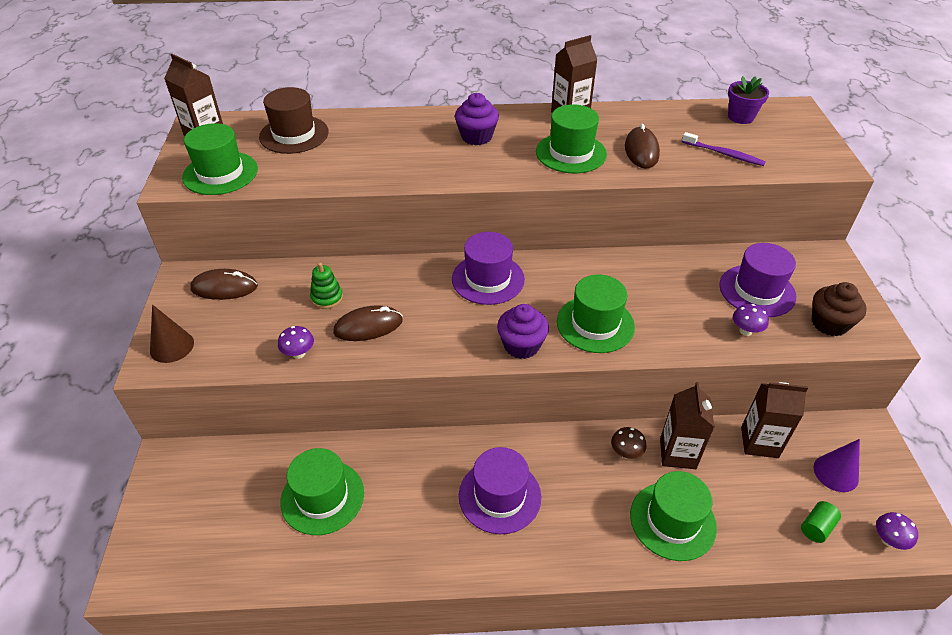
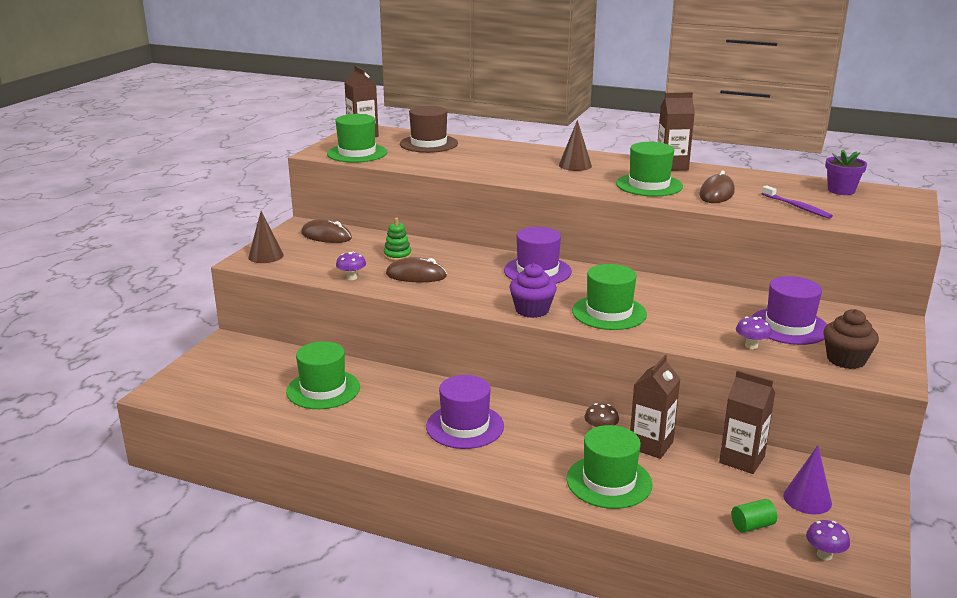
camera: 25 degrees right, 20 degrees down
purple cupcake [455,93,499,145] -> brown cone [559,120,592,171]

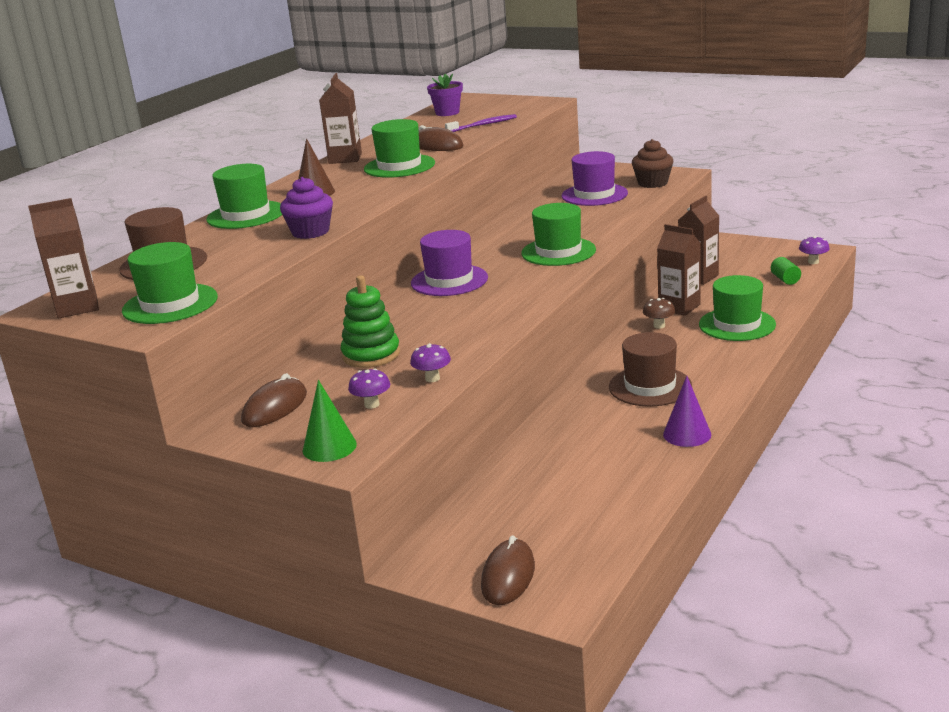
camera: 80 degrees left, 0 degrees up
brown cone [248,211,284,263] -> green cone [303,380,357,462]
green hat [286,341,360,409] -> green hat moved to [207,164,282,229]
green stacking toy [384,218,412,261] -> green stacking toy [340,275,400,368], size x1.56
brown mouse [386,257,447,282] -> brown mouse moved to [481,535,535,605]
purple hat [426,375,504,449] -> brown hat [609,332,692,407]
purple cupcake [509,263,557,318] -> purple cupcake moved to [280,177,333,239]
purple mushroom [736,317,772,349] -> purple mushroom moved to [348,368,390,409]
purple cone [783,445,832,514] -> purple cone moved to [663,376,711,447]

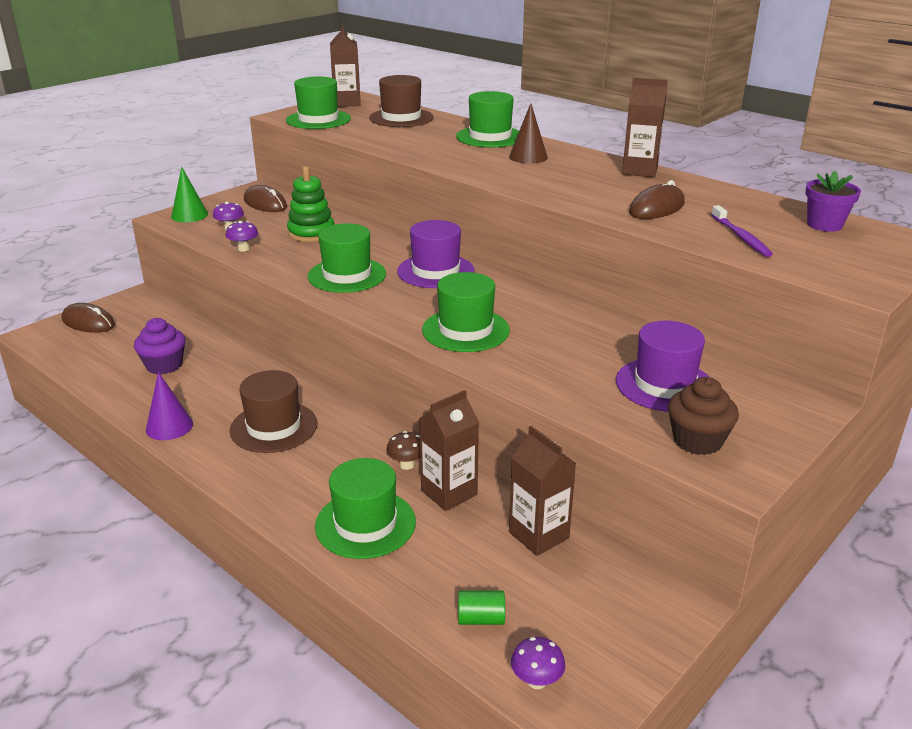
camera: 100 degrees right, 5 degrees up
purple cupcake [280,177,333,239] -> purple cupcake moved to [134,318,185,375]
green hat [364,119,435,178] -> green hat moved to [308,224,386,293]

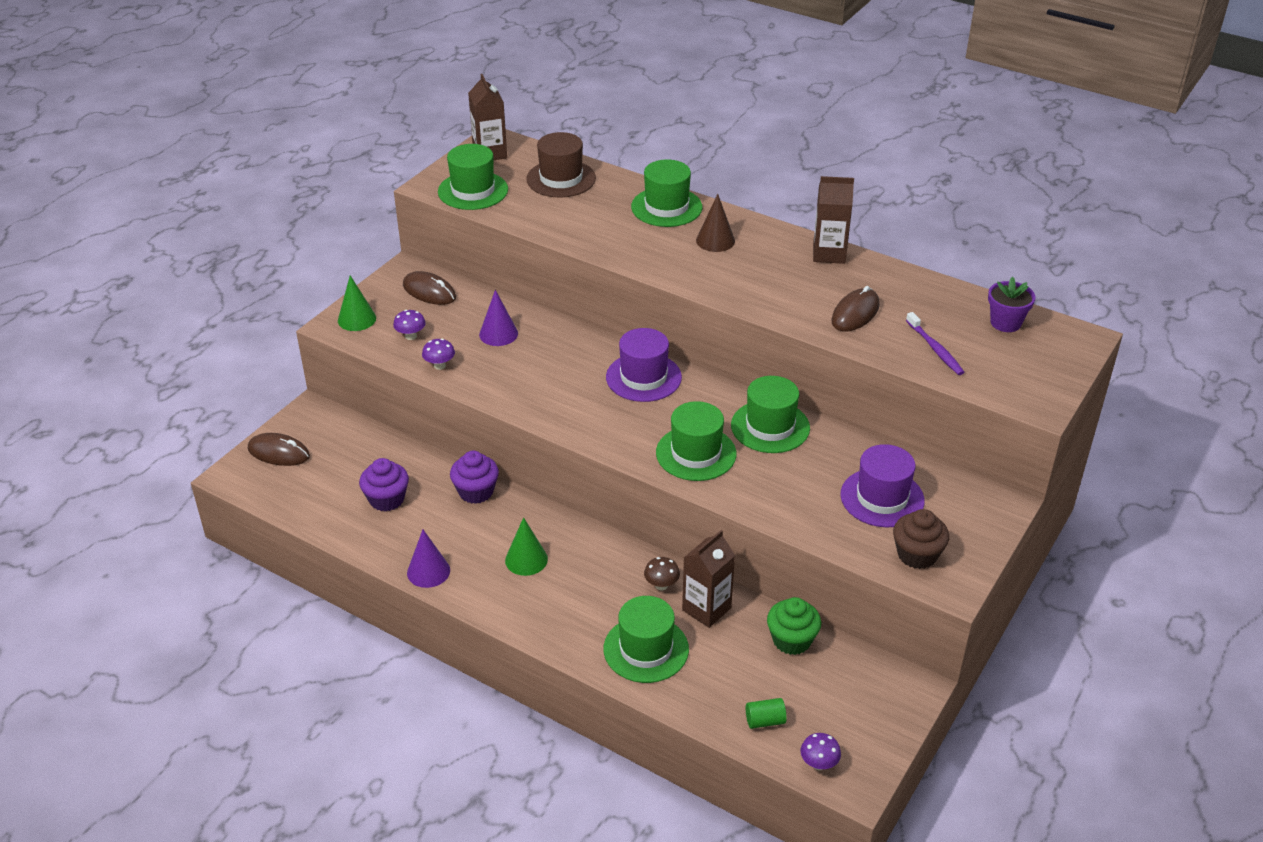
camera: 10 degrees left, 10 degrees up
brown hat [230,370,318,453] -> green cone [505,517,548,576]
green stacking toy [287,166,334,242] -> purple cone [479,290,518,346]
green hat [308,224,386,293] -> green hat moved to [731,376,810,453]
brown carton [509,426,577,556] -> green cupcake [767,597,821,655]
none -> purple cupcake [450,451,499,504]

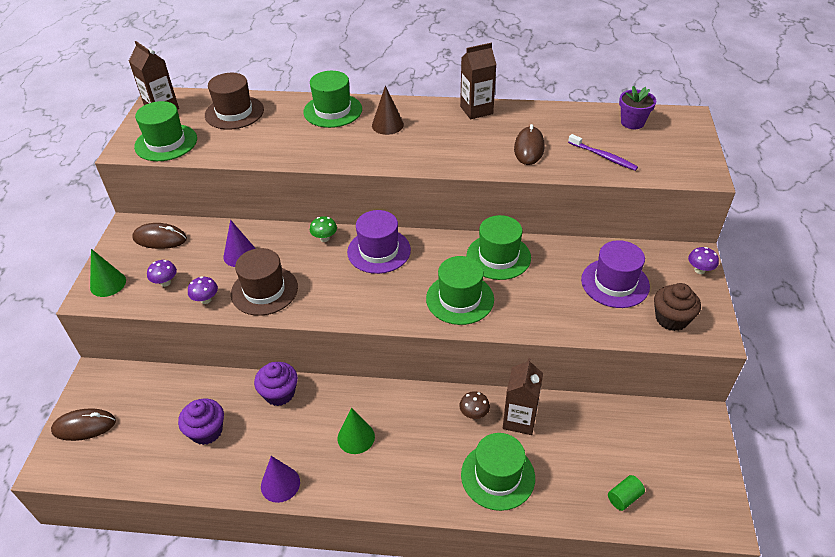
camera: 25 degrees left, 5 degrees up
green cupcake [767,597,821,655] -> none
purple mushroom [800,733,841,770] -> purple mushroom moved to [688,247,719,274]
none -> brown hat [231,248,298,316]
none -> green mushroom [310,216,337,242]

